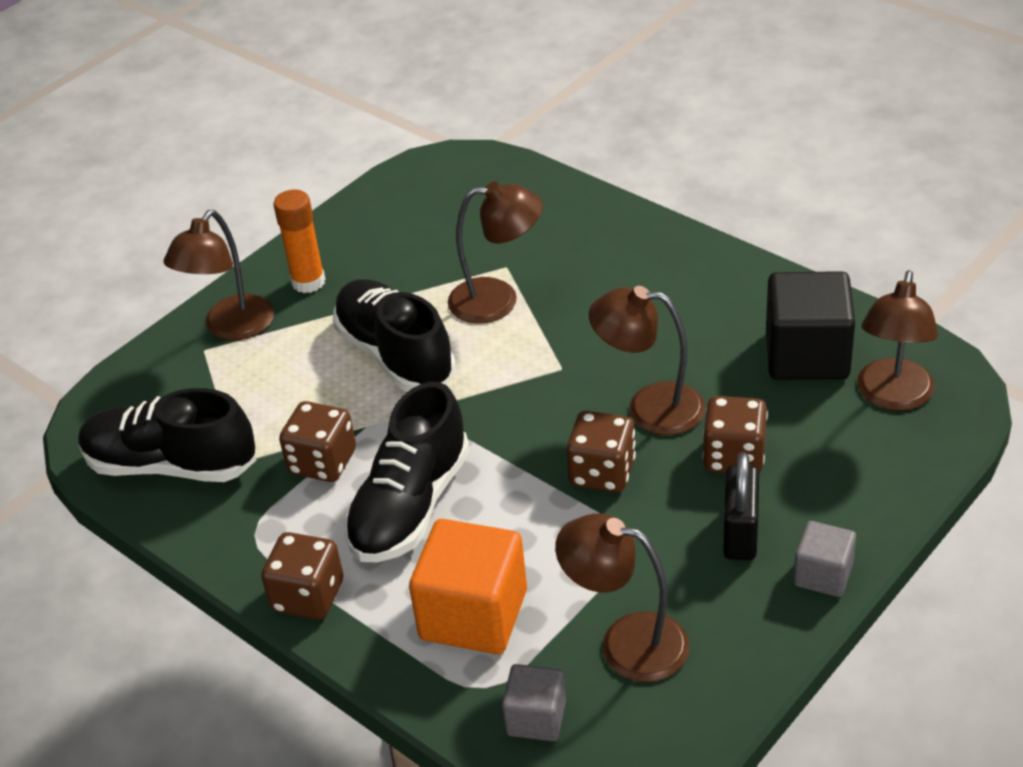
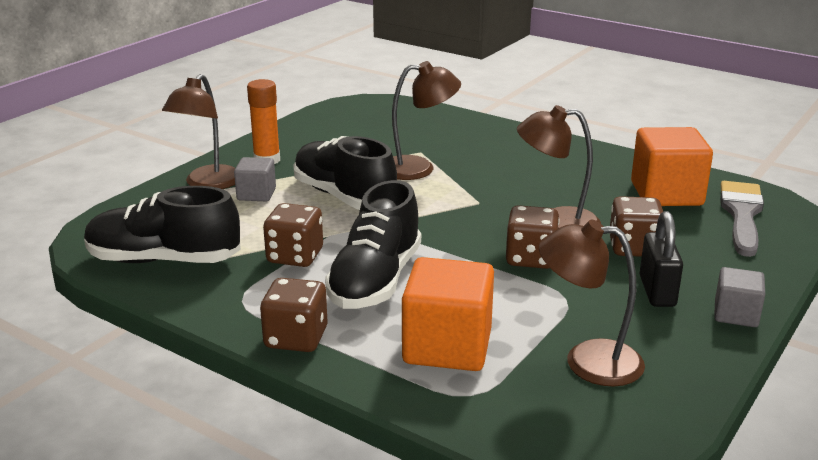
camera: 10 degrees left, 15 degrees down
grey cube [502,664,566,741] -> grey cube moved to [234,157,276,202]
black cube [766,271,855,380] -> orange cube [631,127,713,206]
brown lamp [857,270,938,411] -> grey brush [720,181,764,257]

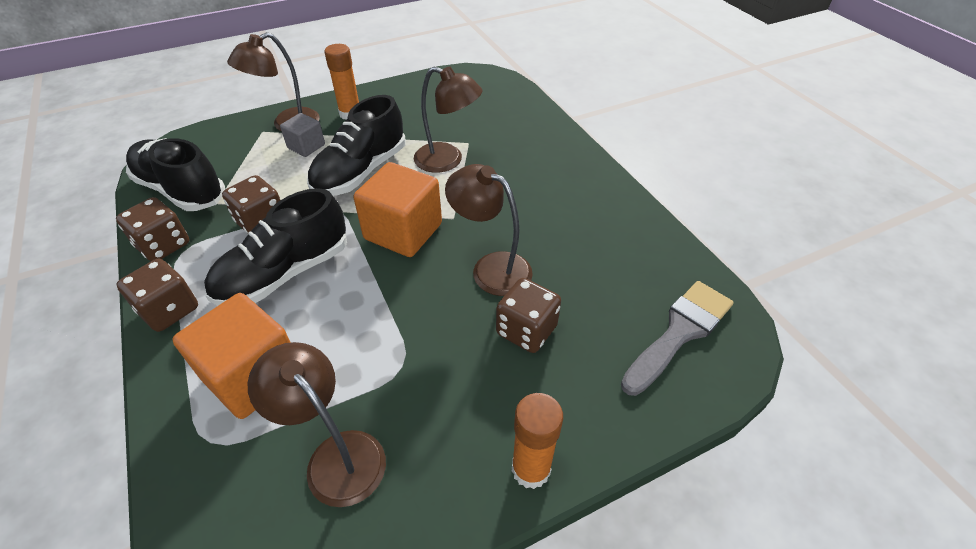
camera: 30 degrees right, 20 degrees up
black shoe [293,136,397,210] -> black shoe turned 135 degrees counterclockwise [307,95,406,196]
brown dice [506,205,559,269] -> brown dice moved to [116,197,189,261]
orange cube [631,127,713,206] -> orange cube moved to [353,162,442,257]
black padlock [640,211,683,307] -> none
grey cube [714,267,765,327] -> orange glue stick [512,393,563,489]

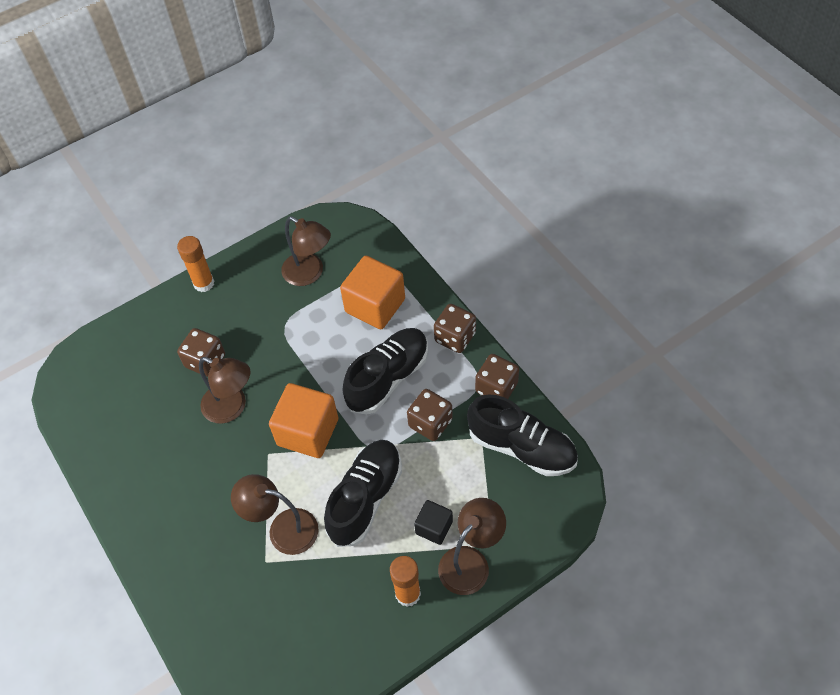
camera: 175 degrees right, 10 degrees up
grey cube [280,113,325,157] -> black cube [414,500,453,545]
grey brush [621,281,734,396] -> none

